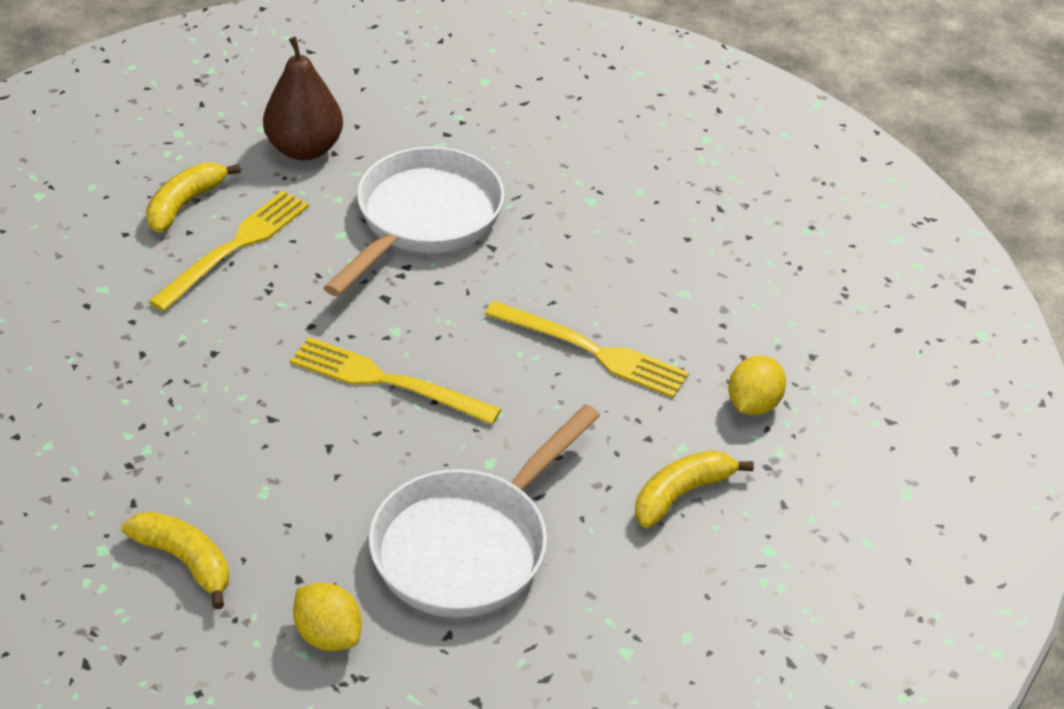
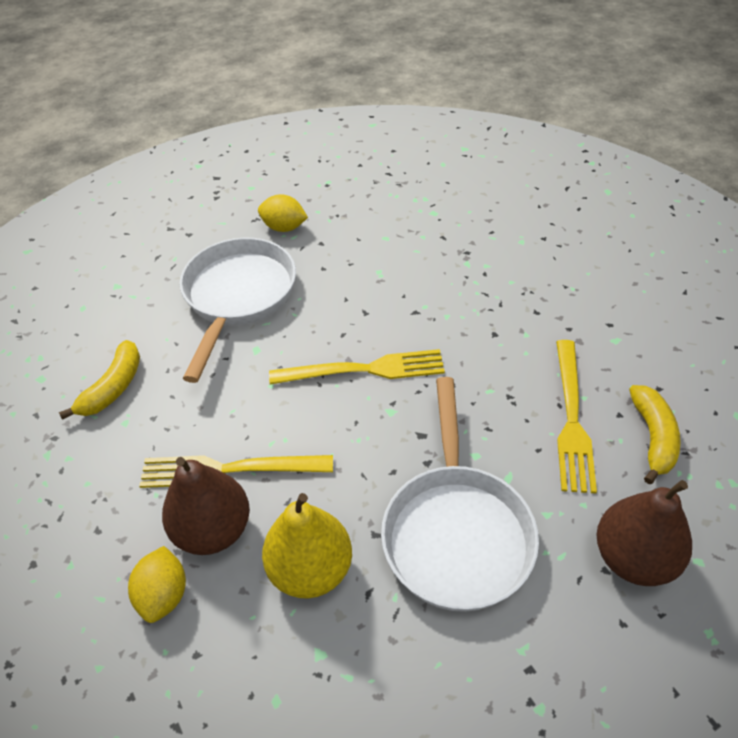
camera: 155 degrees right, 5 degrees up
yellow banana [121,511,229,609] -> none
yellow lemon [728,355,786,415] -> yellow lemon moved to [128,546,186,623]
none -> brown pear [162,457,250,555]
none -> yellow pear [262,493,352,599]

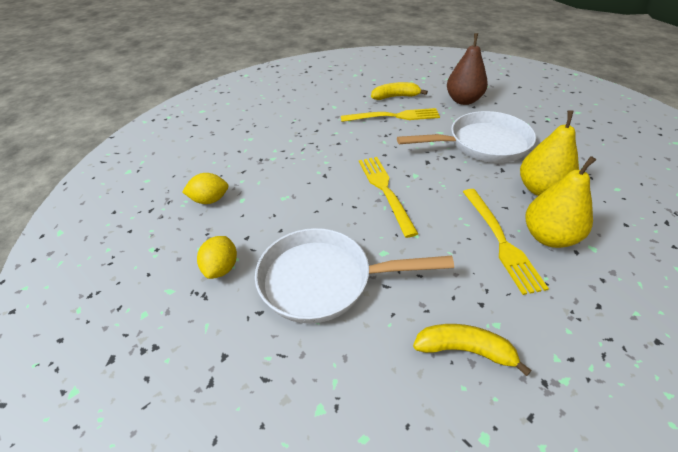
camera: 100 degrees left, 5 degrees down
yellow lemon [128,546,186,623] -> yellow lemon moved to [182,173,229,204]
brown pear [162,457,250,555] -> yellow pear [525,156,596,248]

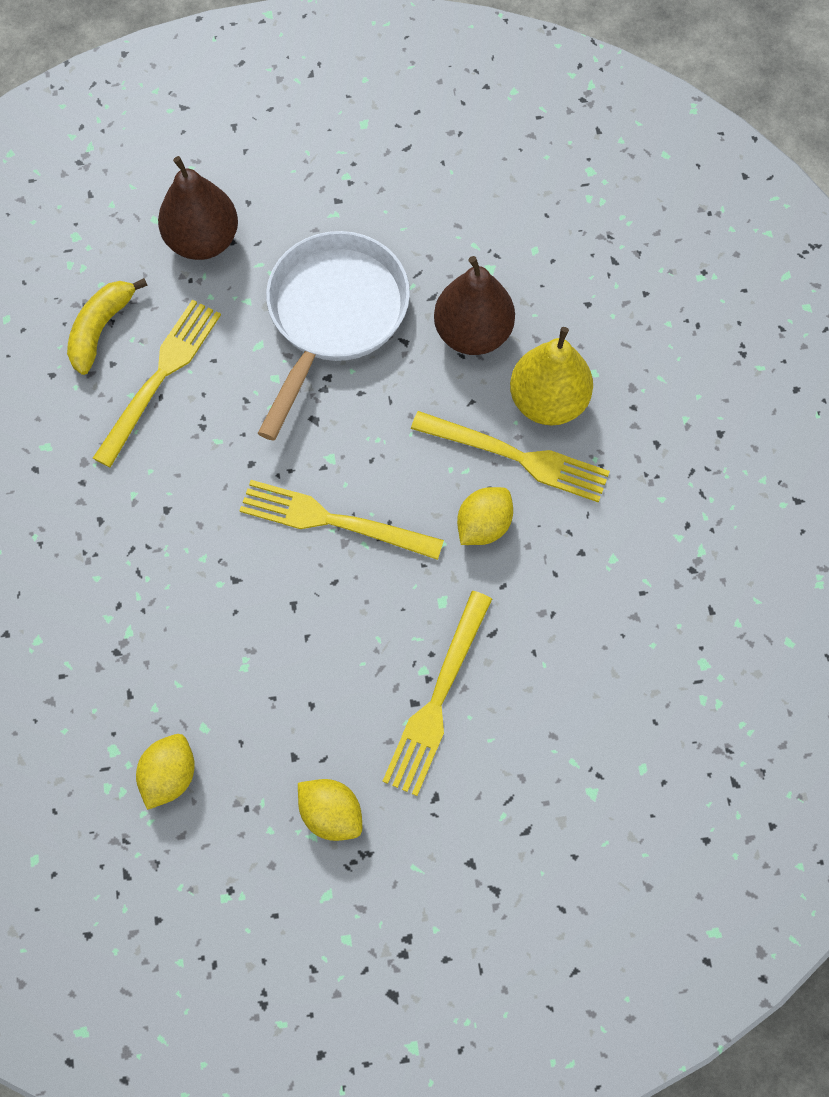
camera: 60 degrees left, 25 degrees up
white pan [255,228,454,324] -> yellow fork [383,591,492,796]
yellow banana [413,324,532,376] -> none
yellow pear [520,110,579,196] -> brown pear [434,256,515,355]
none -> yellow lemon [457,487,513,545]

